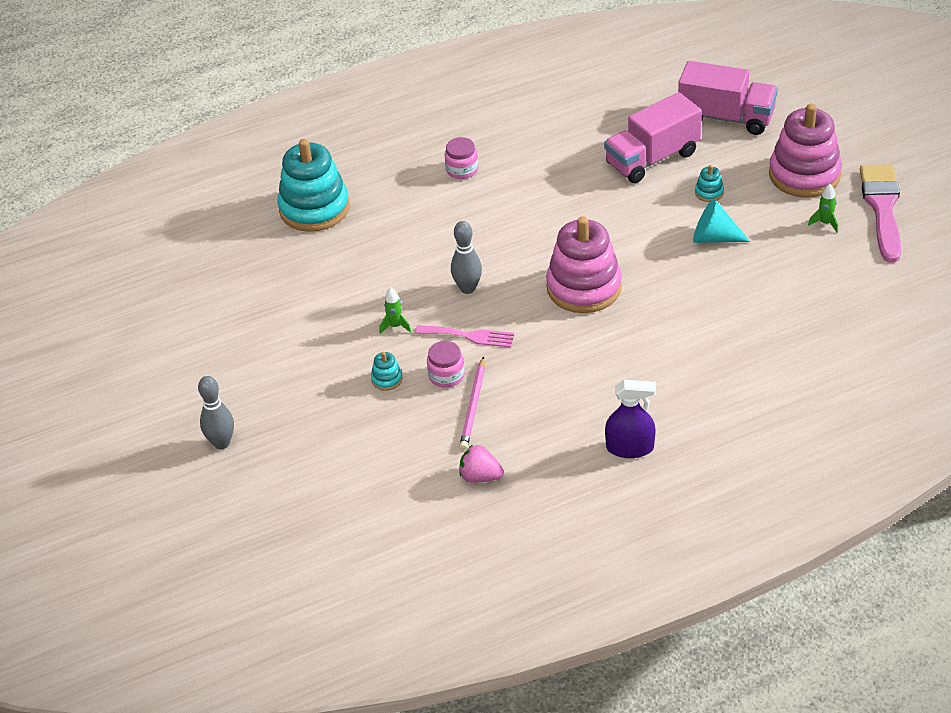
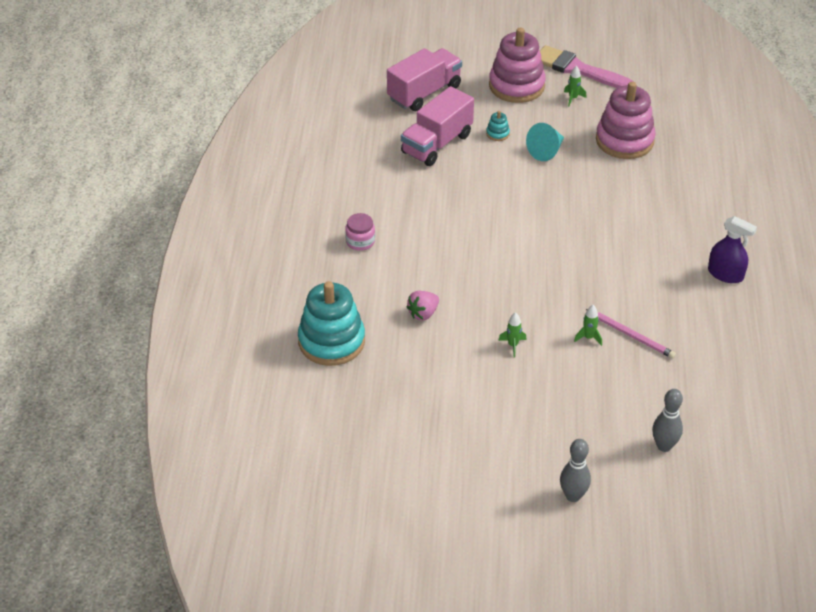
camera: 65 degrees left, 0 degrees up
turquoise stacking toy [371,352,403,391] -> none
pink fork [415,325,515,348] -> none
pink jar [427,341,465,388] -> green rocket [574,305,602,346]
grey bowling pin [451,221,482,294] -> grey bowling pin moved to [652,389,683,452]
pink strawberry [460,445,504,483] -> pink strawberry moved to [407,291,439,321]
pink stacking toy [546,216,622,313] -> pink stacking toy moved to [596,82,656,159]
pink truck [604,92,702,183] -> pink truck turned 45 degrees clockwise [401,86,474,166]
purple spray bottle [605,380,656,458] -> purple spray bottle turned 90 degrees clockwise [708,216,757,283]

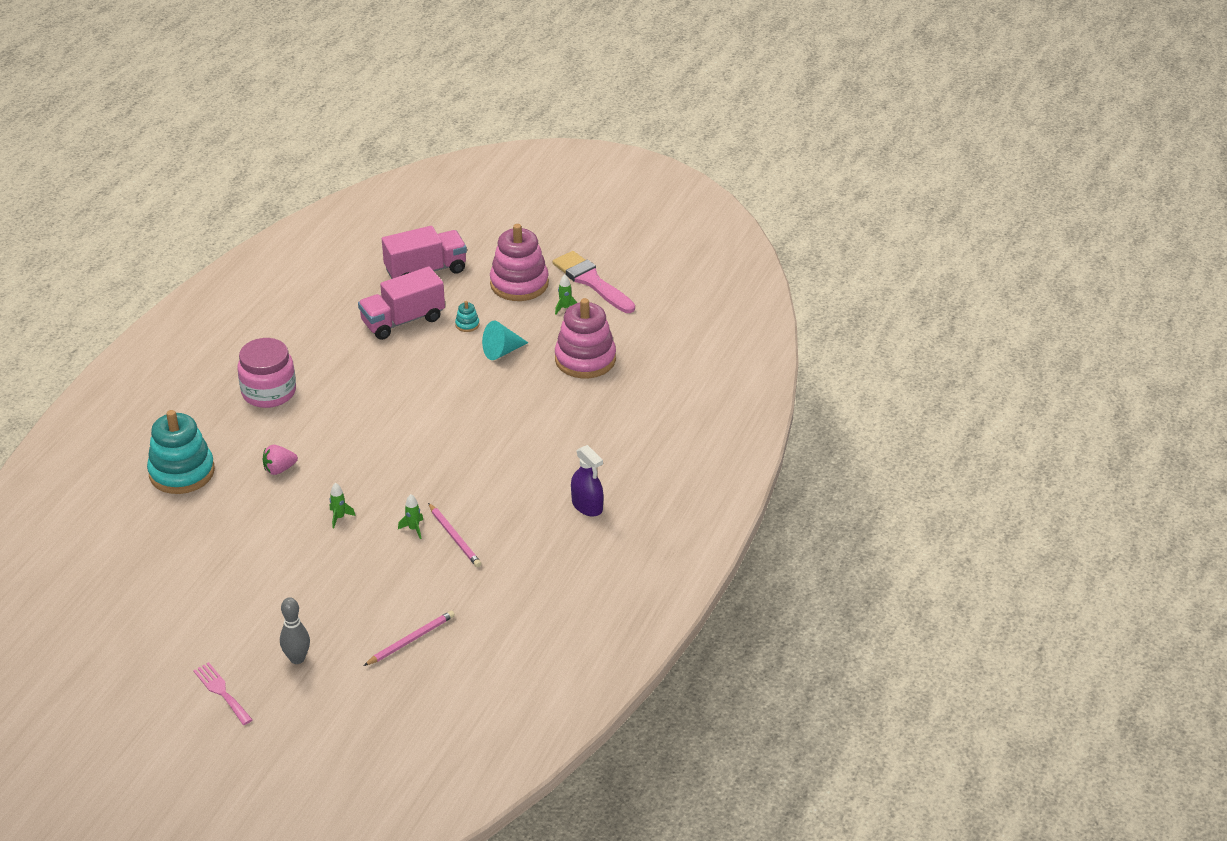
camera: 20 degrees right, 5 degrees down
pink jar [345,213,375,251] -> pink jar [238,338,296,408], size x1.88
grey bowling pin [652,389,683,452] -> pink pencil [363,610,455,666]
none -> pink fork [193,662,253,725]

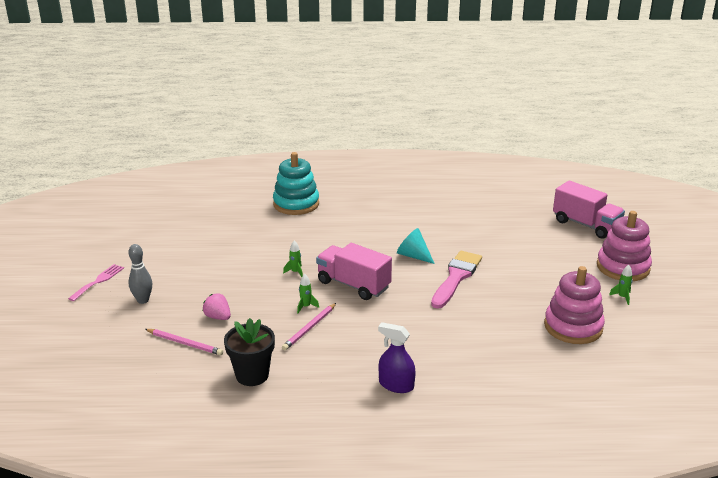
camera: 65 degrees right, 10 degrees down
pink jar [238,338,296,408] -> none
pink strawberry [262,445,298,475] -> pink strawberry moved to [203,293,231,320]
pink truck [358,267,445,340] -> pink truck moved to [316,243,392,300]
turquoise stacking toy [455,301,479,332] -> none
turquoise cone [482,320,528,360] -> turquoise cone moved to [397,228,435,264]
pink brush [553,251,635,313] -> pink brush moved to [431,251,482,309]
purple spray bottle [571,445,604,517] -> purple spray bottle turned 90 degrees clockwise [378,322,416,393]
none -> black flower pot [224,318,275,386]

